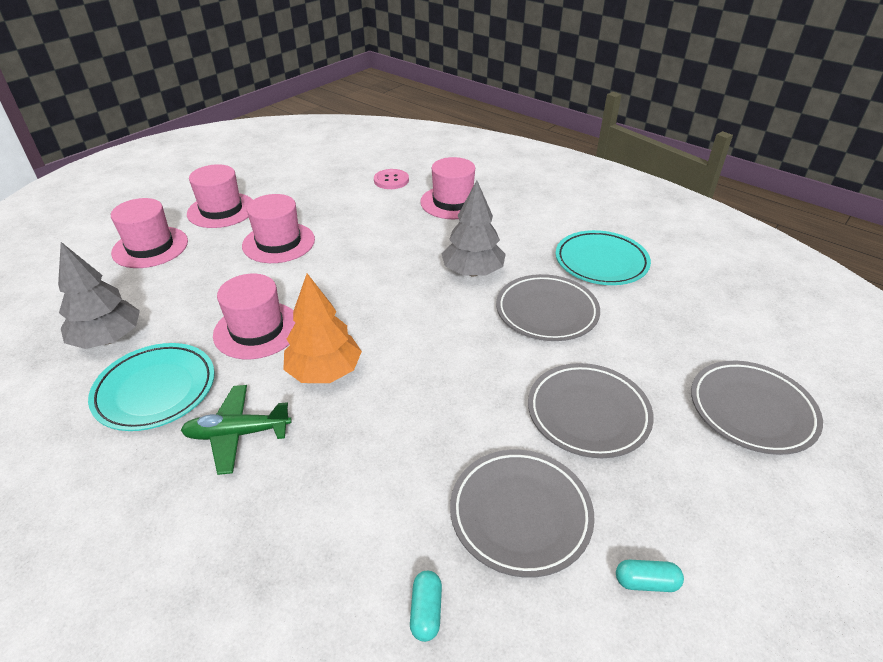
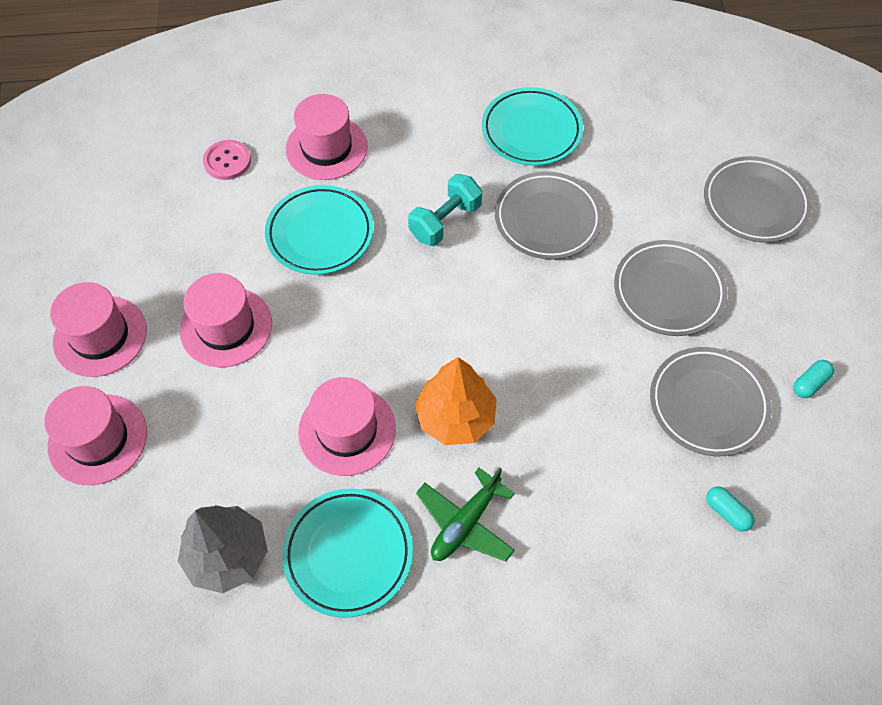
camera: 45 degrees left, 20 degrees up
grey tree [441,180,506,276] -> turquoise dumbbell [408,174,482,246]
none -> turquoise plate [265,185,374,275]

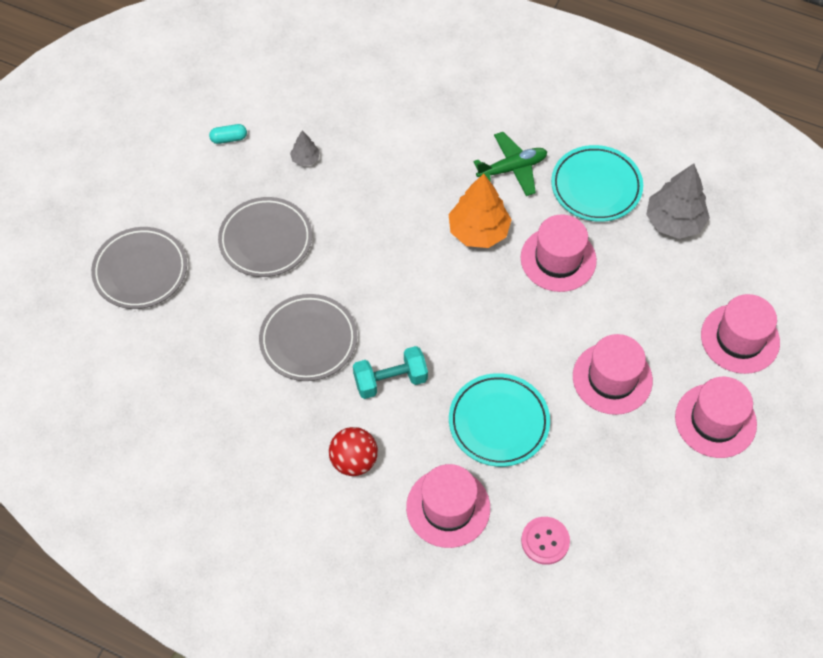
camera: 150 degrees left, 0 degrees up
turquoise plate [482,87,583,166] -> none
grey plate [650,347,772,456] -> grey tree [290,131,320,166]
turquoise capsule [706,486,755,531] -> none
none -> red ball [329,427,378,476]

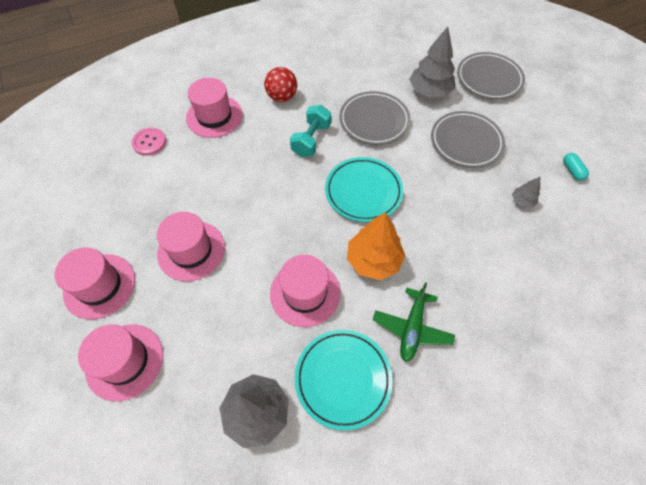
camera: 130 degrees right, 0 degrees up
turquoise capsule [209,124,247,144] -> turquoise capsule turned 45 degrees counterclockwise [563,153,589,181]
turquoise plate [449,373,550,467] -> turquoise plate moved to [325,157,403,222]
none -> grey tree [409,26,455,97]

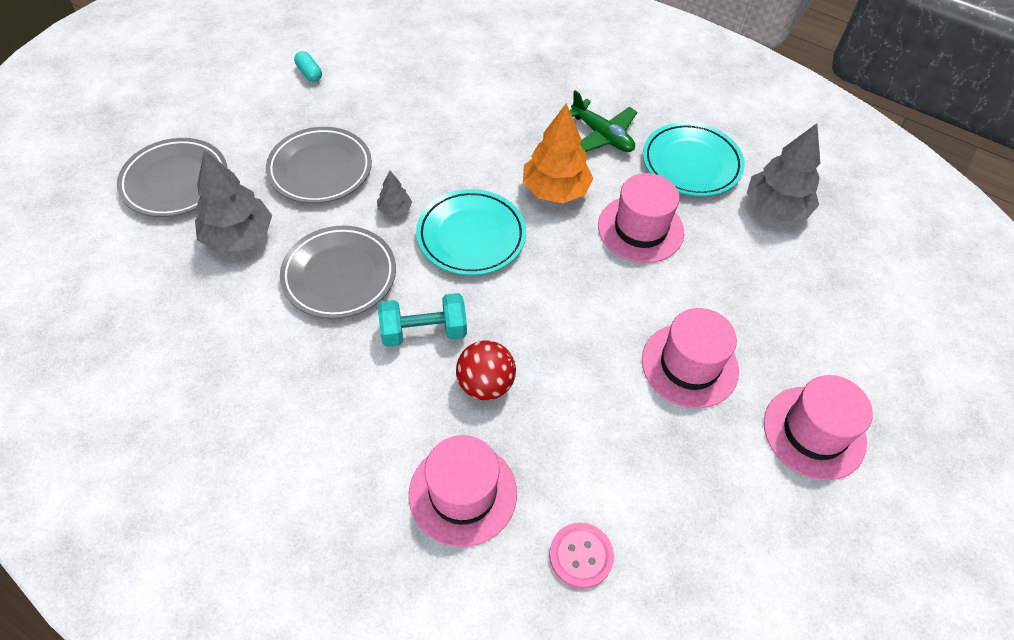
camera: 125 degrees left, 5 degrees down
pink hat [78,324,163,402] -> none
red ball [264,67,297,102] -> red ball moved to [456,340,516,400]
green plane [373,282,455,362] -> green plane turned 60 degrees clockwise [569,90,637,152]
grey tree [512,177,540,208] -> grey tree moved to [377,171,412,216]
turquoise capsule [563,153,589,181] -> turquoise capsule turned 75 degrees counterclockwise [294,51,322,82]

